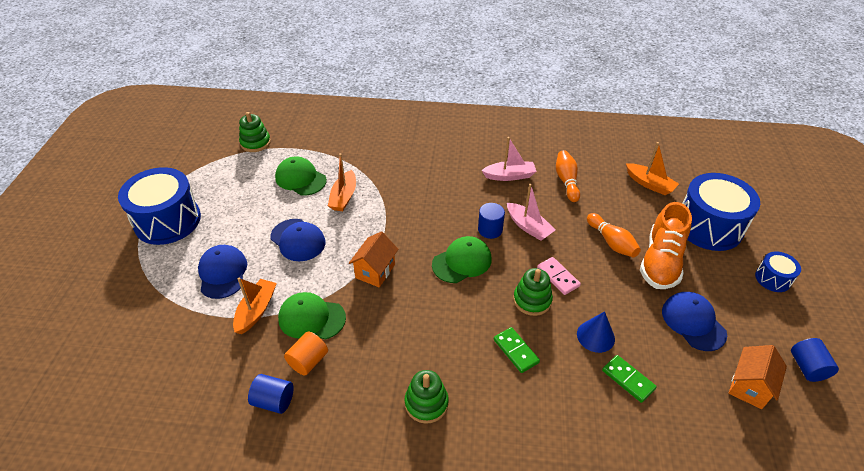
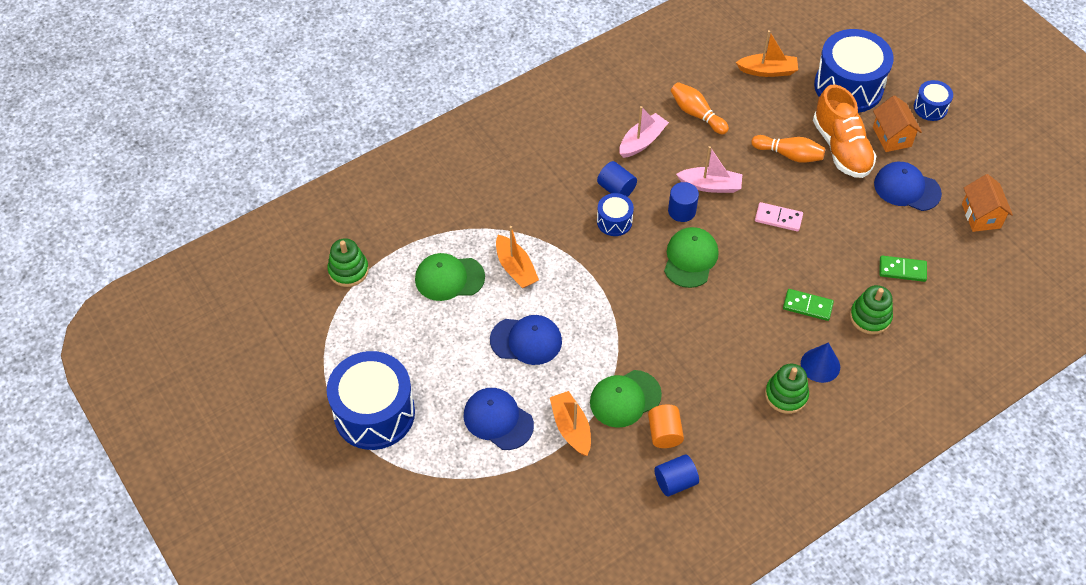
camera: 40 degrees left, 10 degrees up
orange house [349,231,399,287] -> orange house moved to [873,95,922,152]
green stacking toy [513,268,553,316] -> green stacking toy moved to [850,285,893,335]
blue cone [577,311,615,353] -> blue cone moved to [801,342,840,383]
blue cylinder [791,338,839,382] -> blue cylinder moved to [597,161,637,197]
none -> blue drum [597,193,634,236]

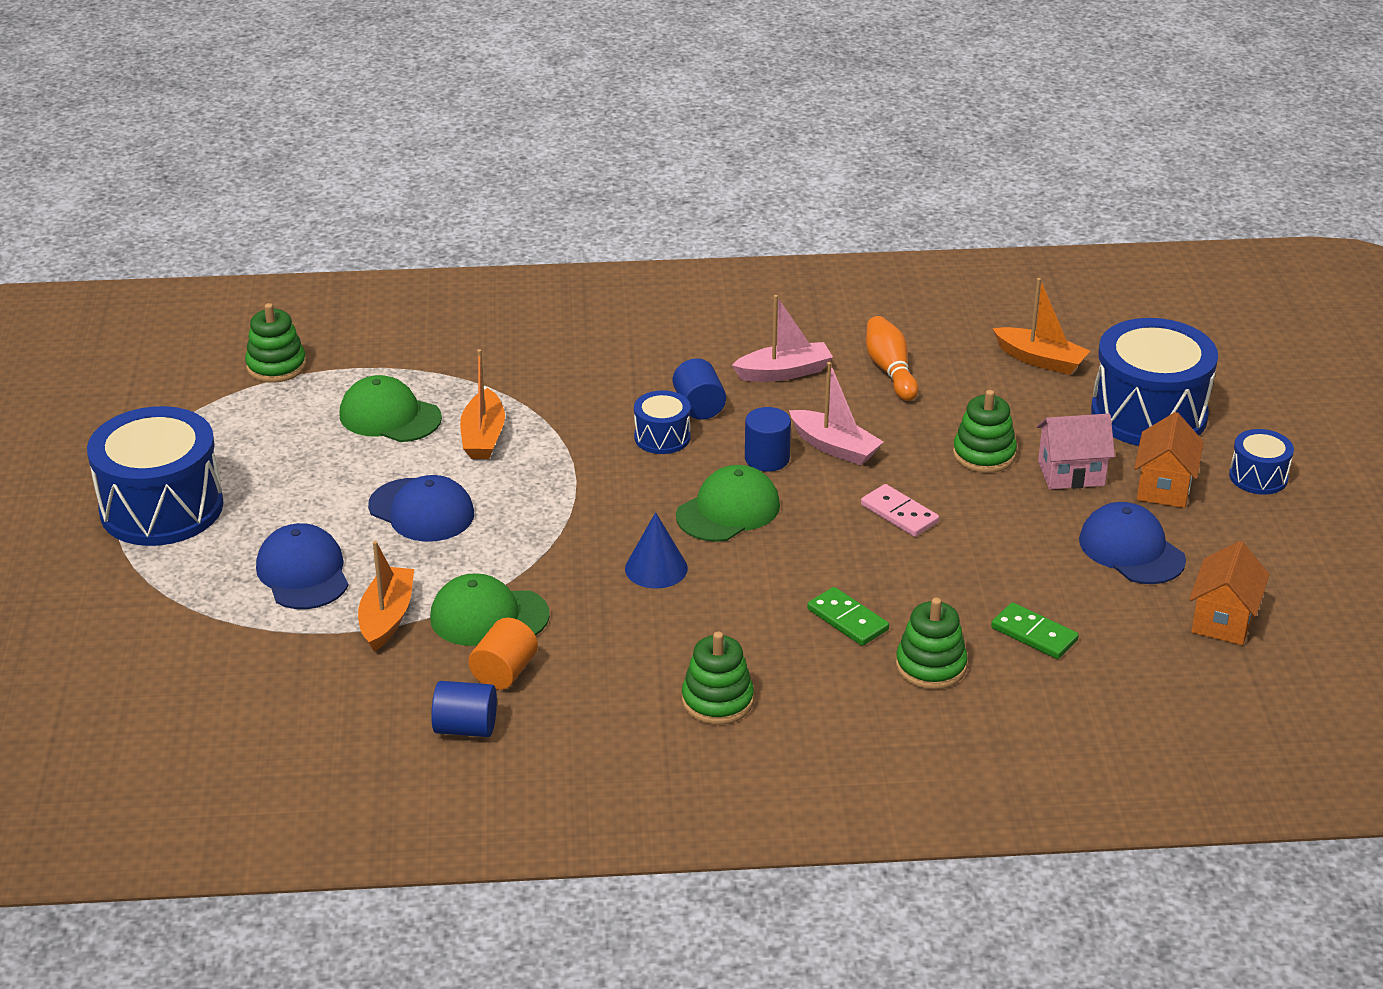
camera: 30 degrees right, 20 degrees down
orange bowling pin [751,135,825,163] -> green stacking toy [953,390,1017,473]
blue cone [801,342,840,383] -> blue cone moved to [625,512,688,589]
orange shoe [813,85,876,178] -> pink house [1037,414,1115,489]

